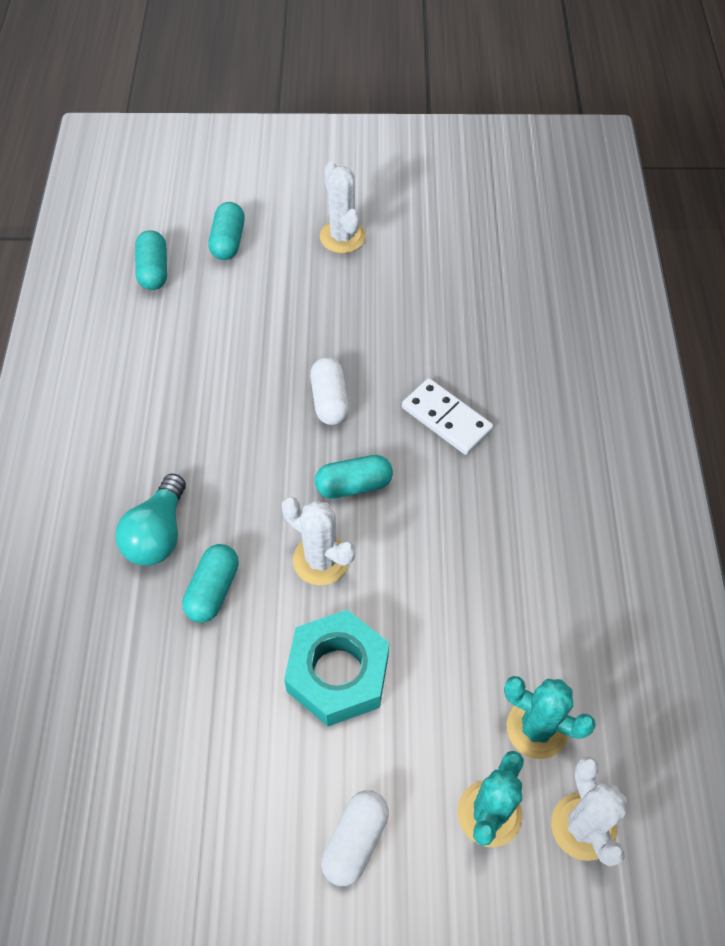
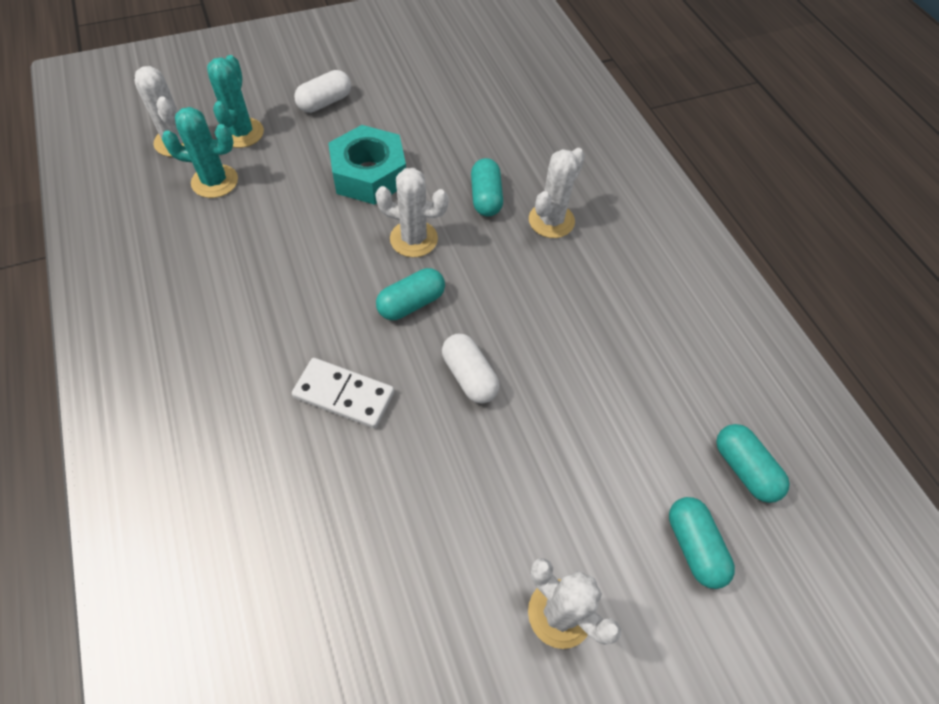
camera: 155 degrees right, 0 degrees up
turquoise light bulb [115,474,186,566] -> white cactus [529,148,585,238]
white capsule [321,790,389,886] -> white capsule turned 45 degrees clockwise [294,70,351,113]

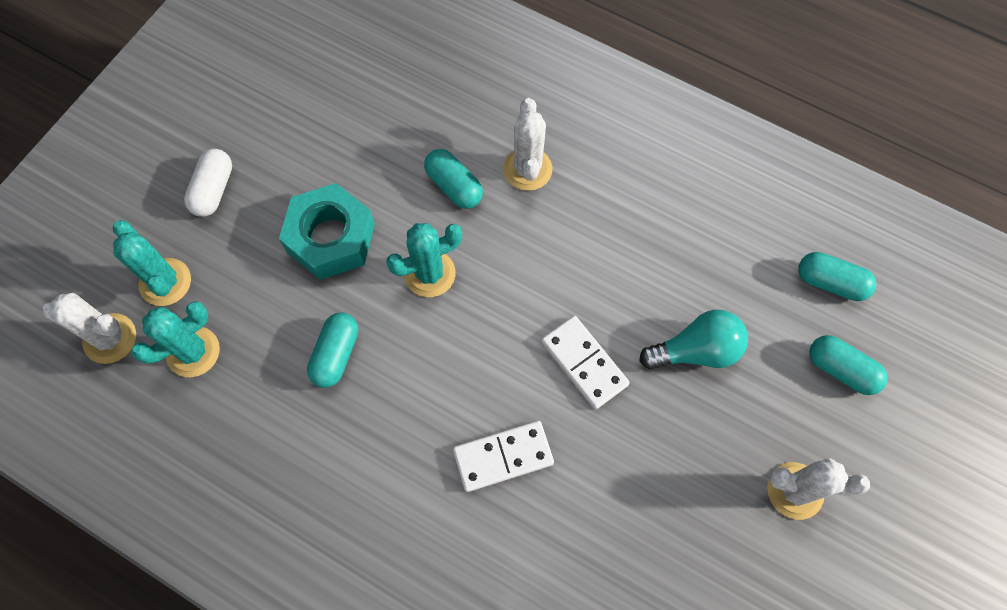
camera: 35 degrees left, 10 degrees up
white cactus [375,168,449,257] -> turquoise cactus [386,223,462,297]
turquoise capsule [376,268,445,320] -> turquoise capsule moved to [307,313,358,388]
white capsule [442,334,500,404] -> white domino [541,316,630,409]
none -> turquoise light bulb [639,310,748,370]

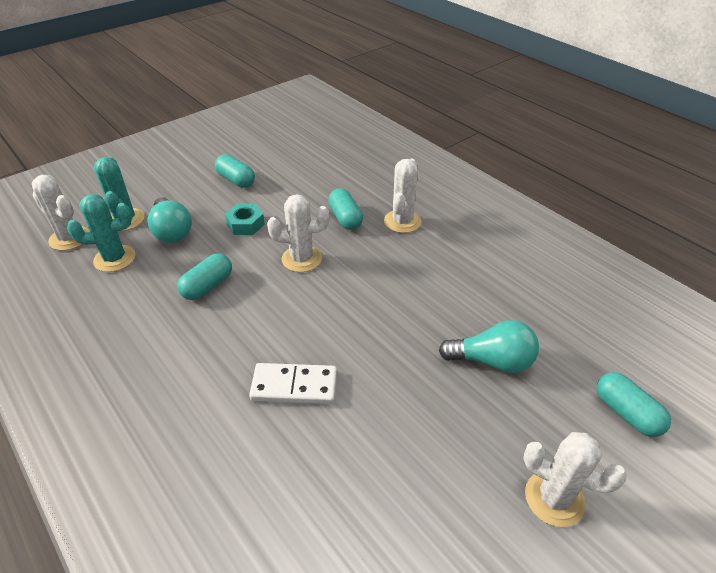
camera: 20 degrees right, 25 degrees down
white capsule [184,149,232,217] -> none
turquoise nut [279,183,375,280] -> turquoise nut [225,204,265,235], size x0.56
turquoise cactus [386,223,462,297] -> white cactus [267,194,329,272]
white domino [541,316,630,409] -> none
turquoise capsule [798,252,876,301] -> turquoise capsule moved to [215,154,255,188]
none -> turquoise light bulb [147,197,192,243]

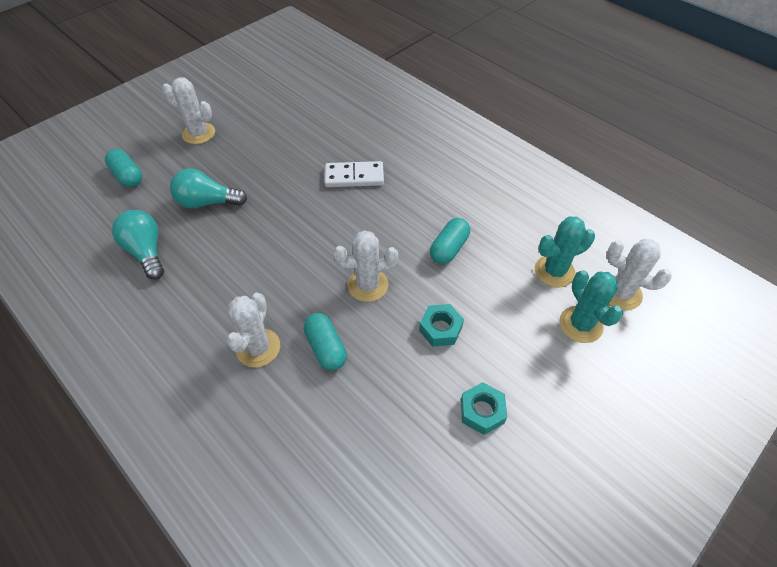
camera: 175 degrees right, 10 degrees up
turquoise light bulb [147,197,192,243] -> turquoise light bulb moved to [112,210,164,280]
turquoise capsule [215,154,255,188] -> turquoise nut [461,382,507,435]

